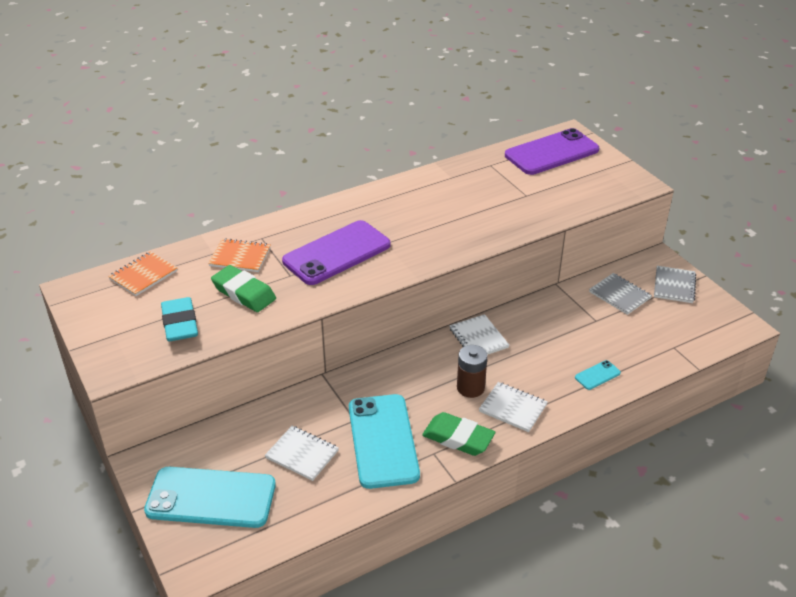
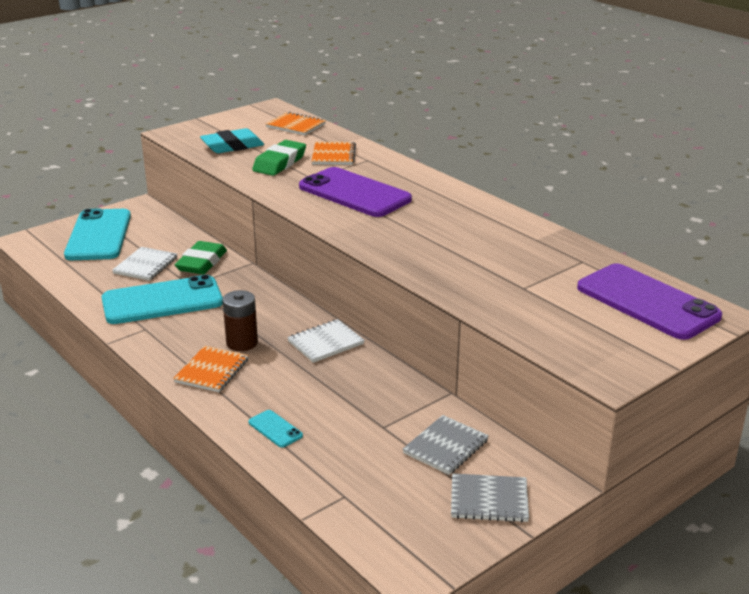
camera: 80 degrees right, 10 degrees down
green eraser [422,412,495,456] -> green eraser moved to [175,241,227,274]
white notebook [479,382,547,432] -> orange notebook [173,346,249,392]

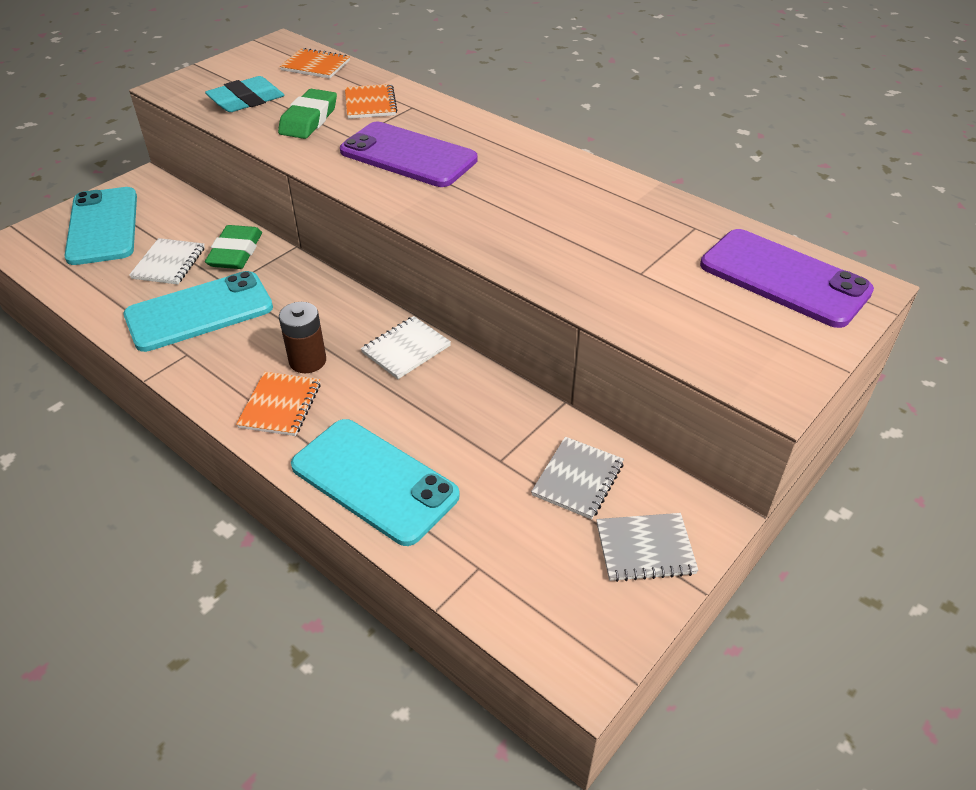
camera: 10 degrees left, 15 degrees up
turquoise phone [248,410,303,448] -> turquoise phone [291,419,460,546], size x2.42

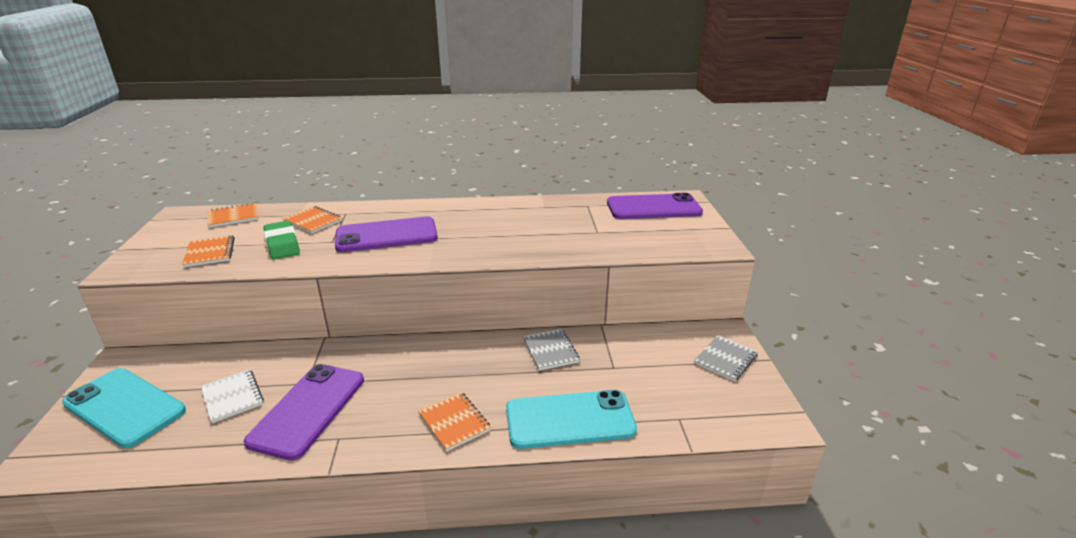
camera: 45 degrees left, 15 degrees down
turquoise phone [123,271,273,352] -> purple phone [244,364,364,460]
turquoise eraser [205,76,284,112] -> orange notebook [182,235,235,267]
green eraser [205,225,262,269] -> none
brown battery [279,302,326,373] -> none
white notebook [361,316,451,379] -> none
grey notebook [531,437,624,520] -> grey notebook moved to [523,329,580,370]

